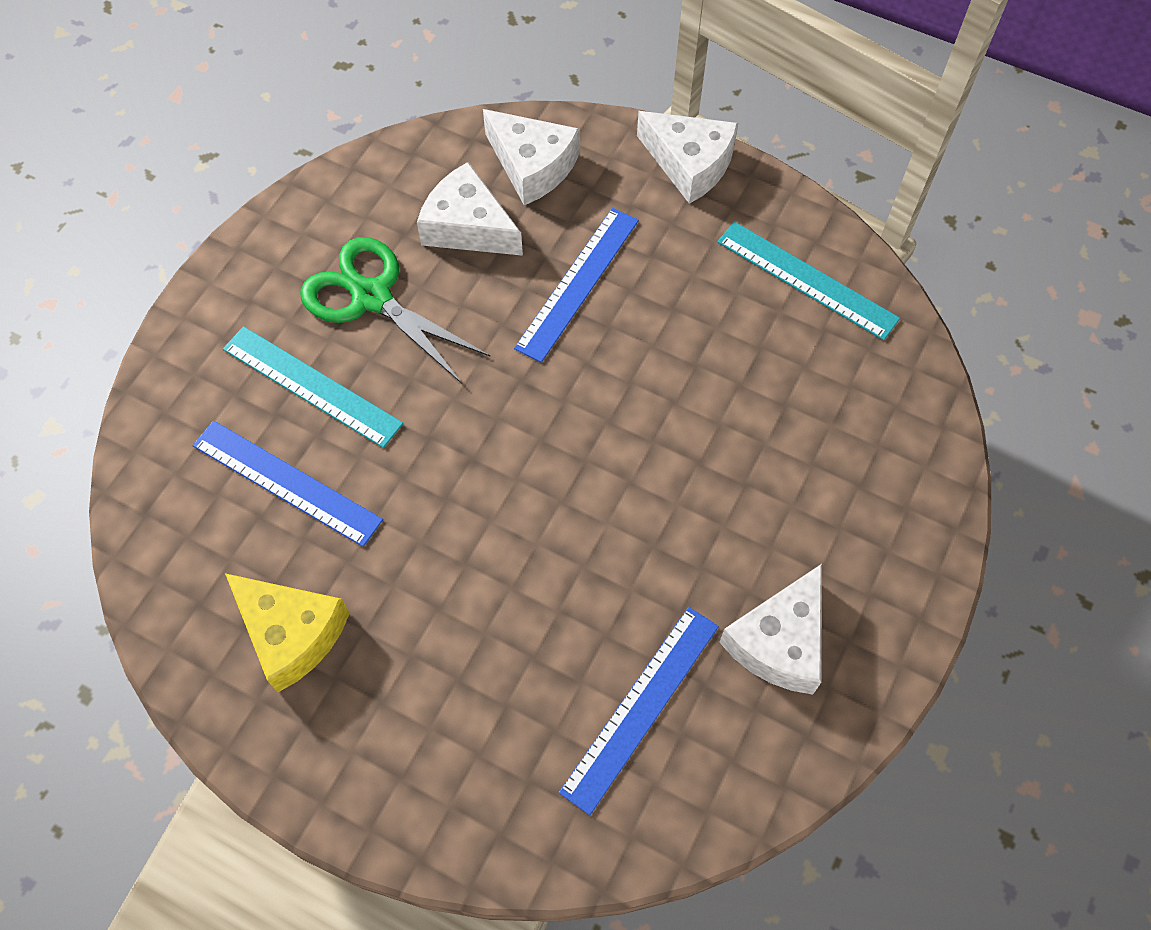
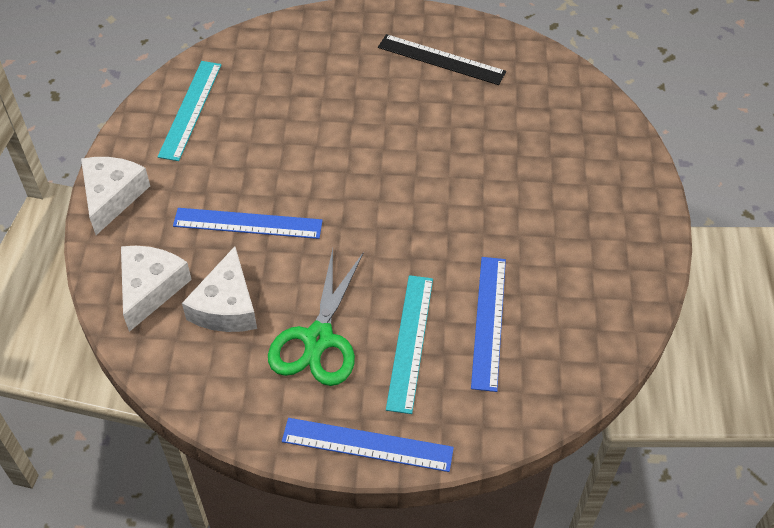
camera: 115 degrees left, 10 degrees down
yellow cheese [225,573,350,692] -> none
blue ruler [559,607,719,815] -> blue ruler moved to [282,418,454,472]
white cheese [719,564,822,695] -> black ruler [378,34,506,85]

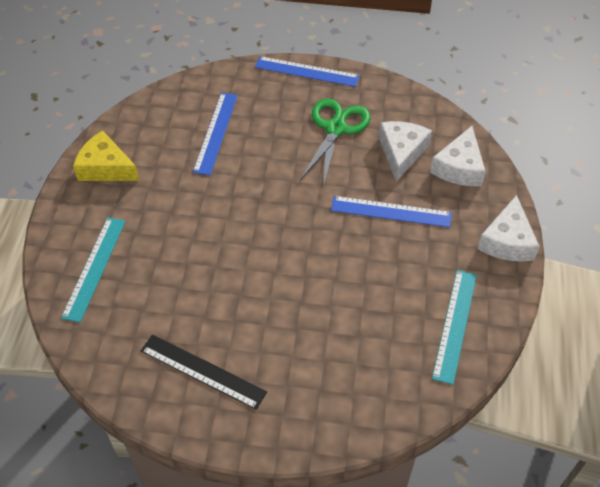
camera: 175 degrees left, 0 degrees up
turquoise ruler [386,275,433,414] -> turquoise ruler moved to [61,217,126,322]
none -> yellow cheese [73,130,140,181]

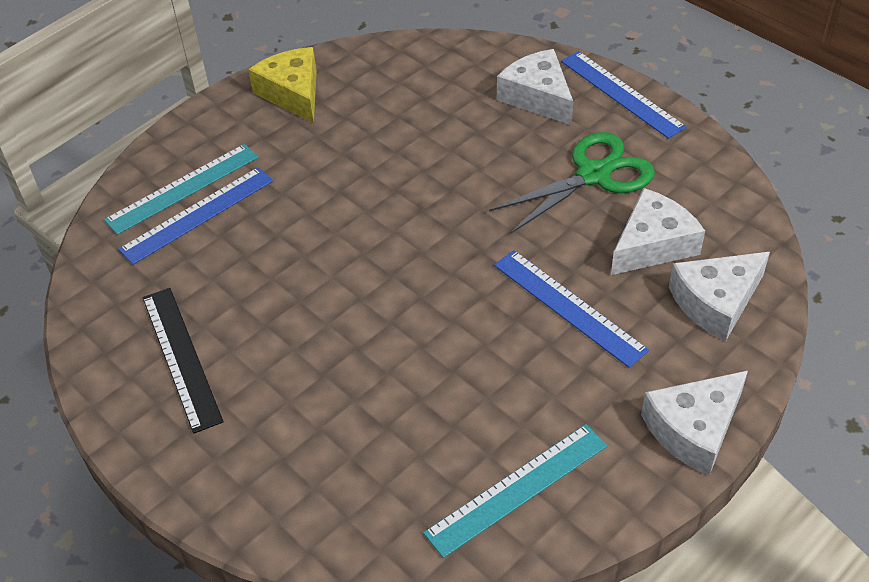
camera: 40 degrees right, 5 degrees down
blue ruler [193,93,238,175] -> blue ruler moved to [118,167,273,265]
none -> white cheese [497,49,573,125]

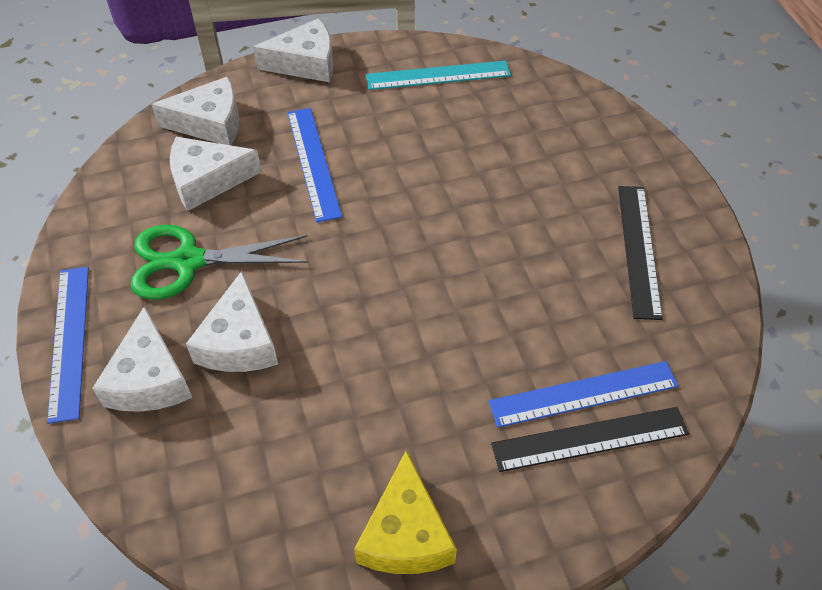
camera: 155 degrees left, 5 degrees up
turquoise ruler [104,144,259,235] -> black ruler [491,407,689,472]
none -> white cheese [186,271,278,372]

